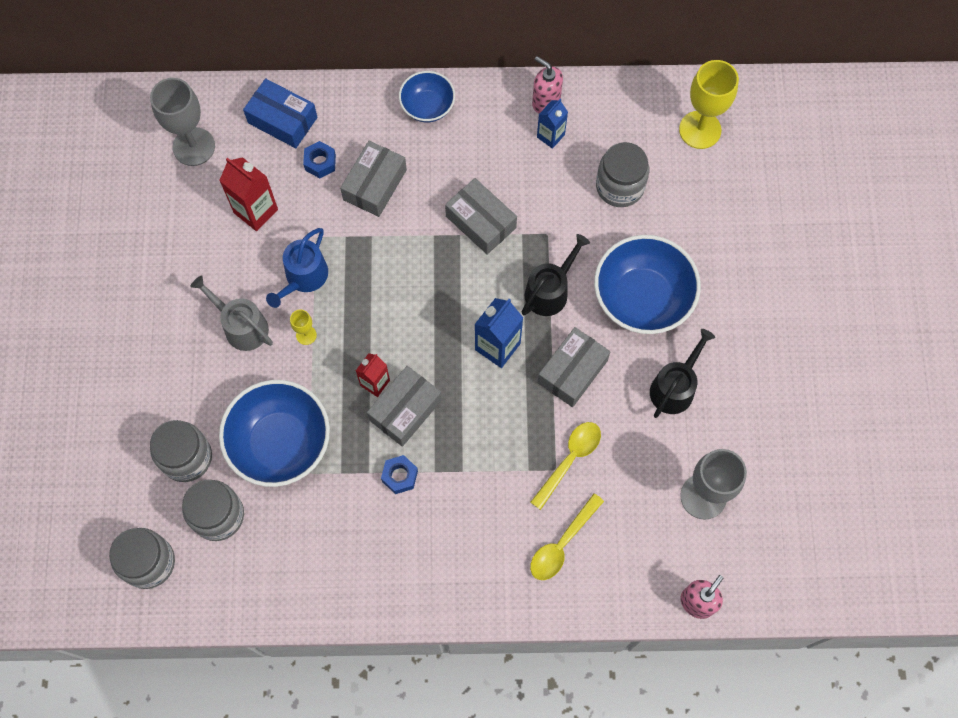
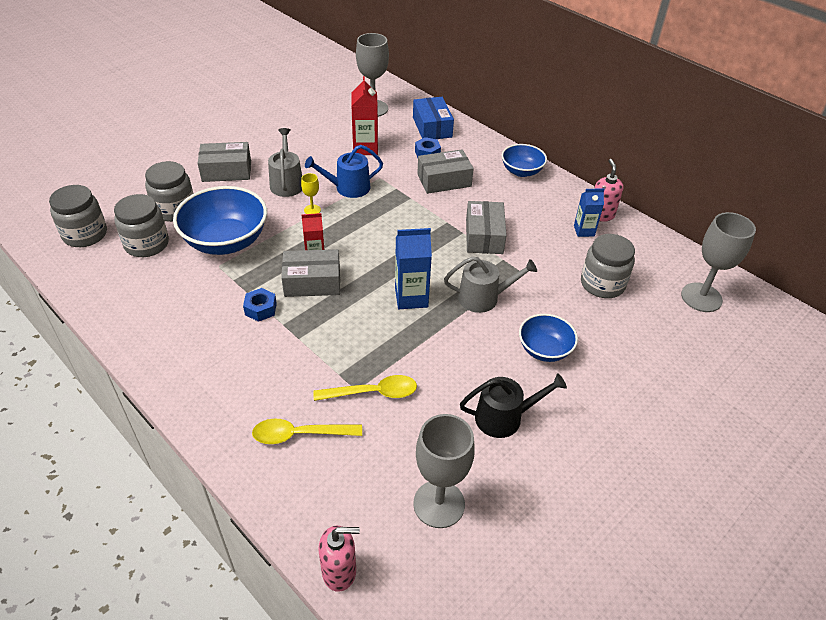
camera: 45 degrees right, 25 degrees down
black watering can [522,234,590,316] -> grey watering can [444,256,537,313]
grey box [538,327,610,407] -> grey box moved to [198,142,251,182]
blue bowl [594,235,701,334] -> blue bowl [519,314,578,362], size x0.57
yellow goblet [679,60,739,149] -> grey goblet [681,212,756,312]

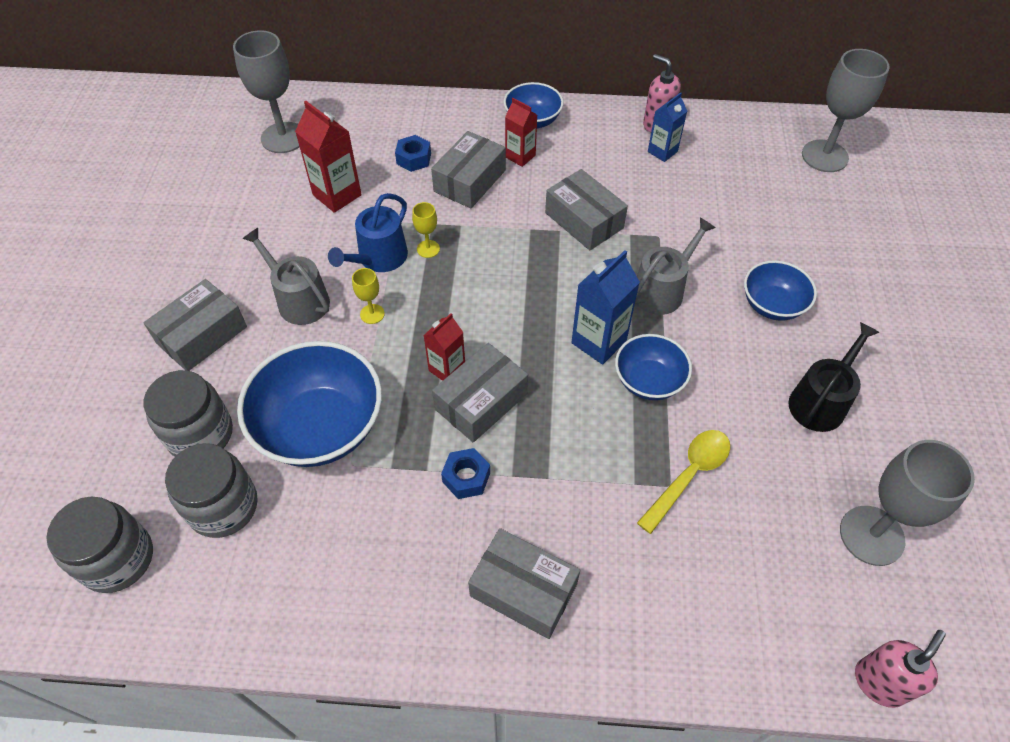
camera: 40 degrees left, 10 degrees up
yellow spoon [252,419,362,444] -> none
blue box [413,97,454,139] -> none
grey jar [581,234,635,298] -> none
none -> yellow goblet [412,202,440,258]
none -> grey box [468,528,580,639]
none -> red carton [505,98,537,167]
none -> blue bowl [615,334,692,400]

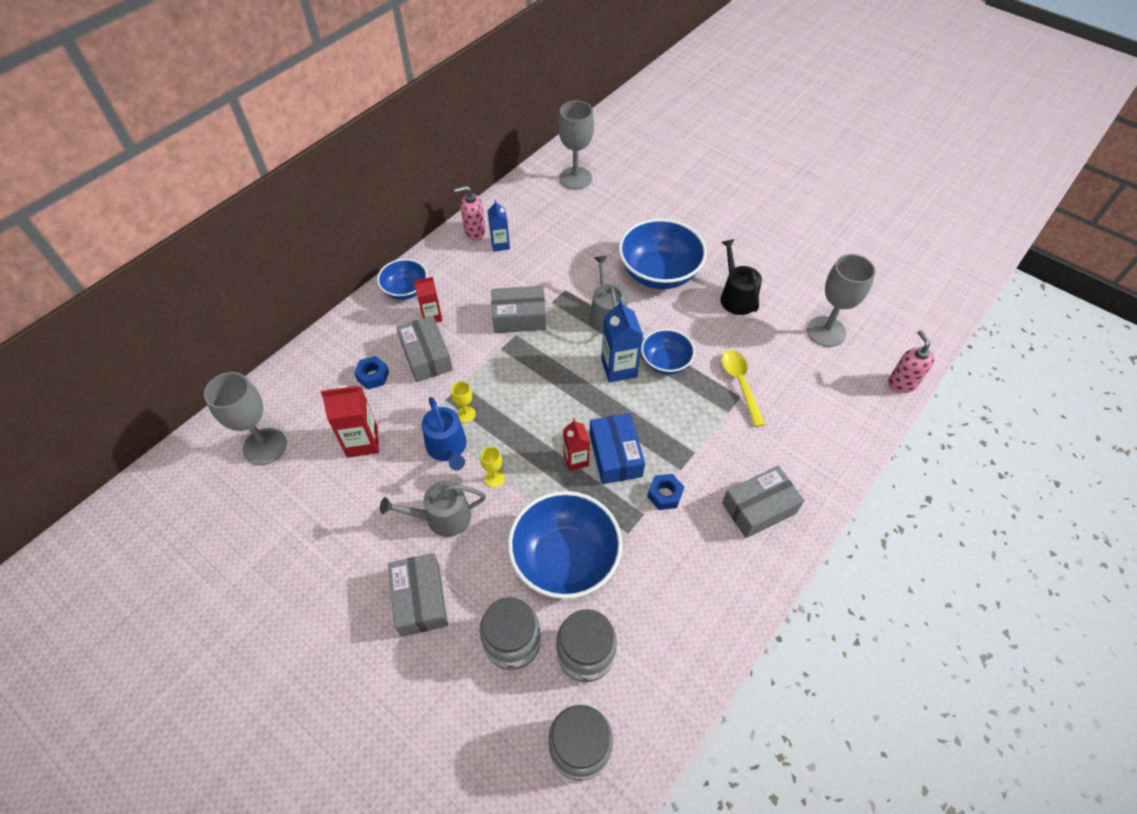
camera: 55 degrees left, 0 degrees up
grey box [432,343,528,443] -> blue box [589,413,645,484]
blue bowl [744,260,817,321] -> blue bowl [619,218,707,289], size x1.76

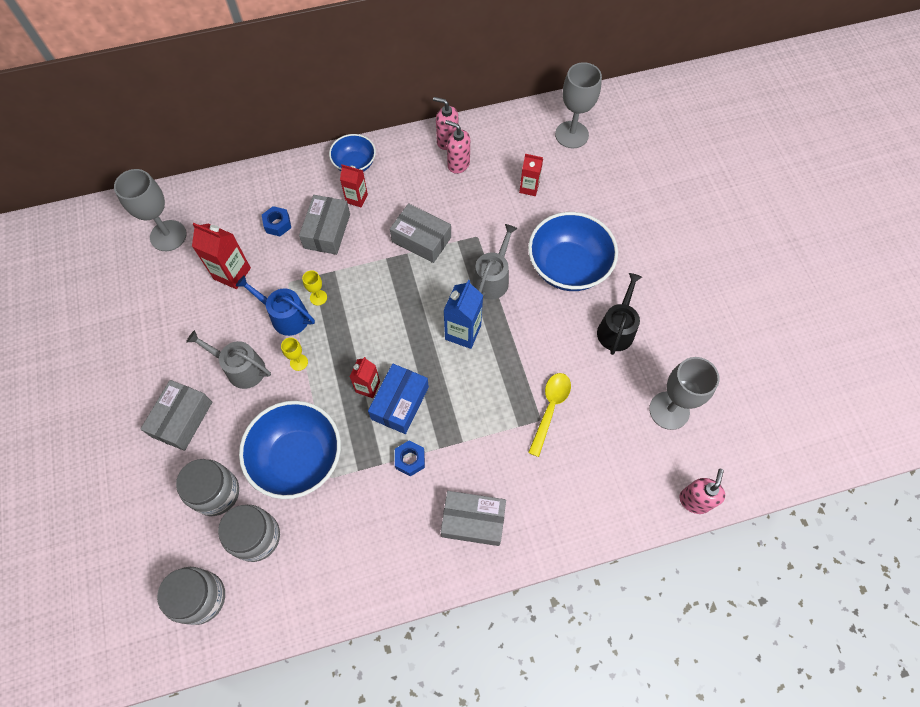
camera: 35 degrees right, 10 degrees up
blue watering can [422,397,467,470] -> blue watering can turned 105 degrees clockwise [236,275,315,336]
blue carton [487,200,510,252] -> pink soap dispenser [445,120,470,174]
blue bowl [641,329,695,374] -> none
none -> red carton [519,154,543,196]

